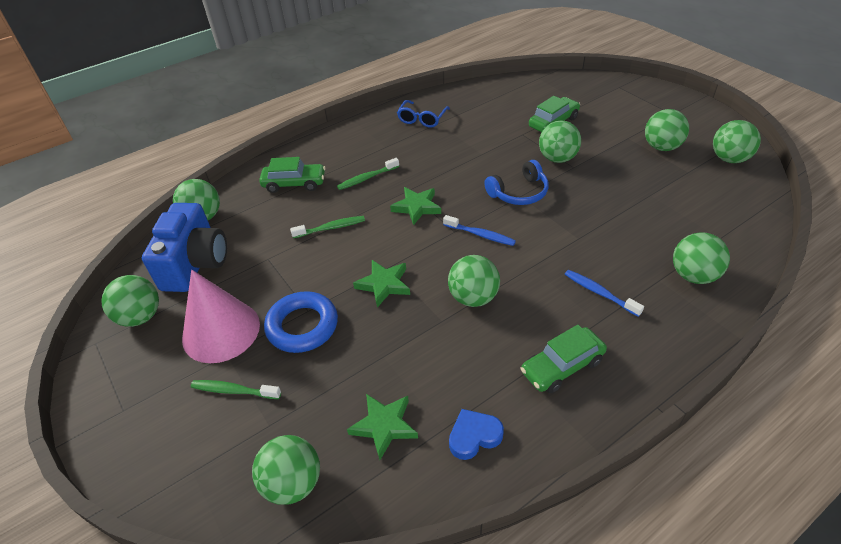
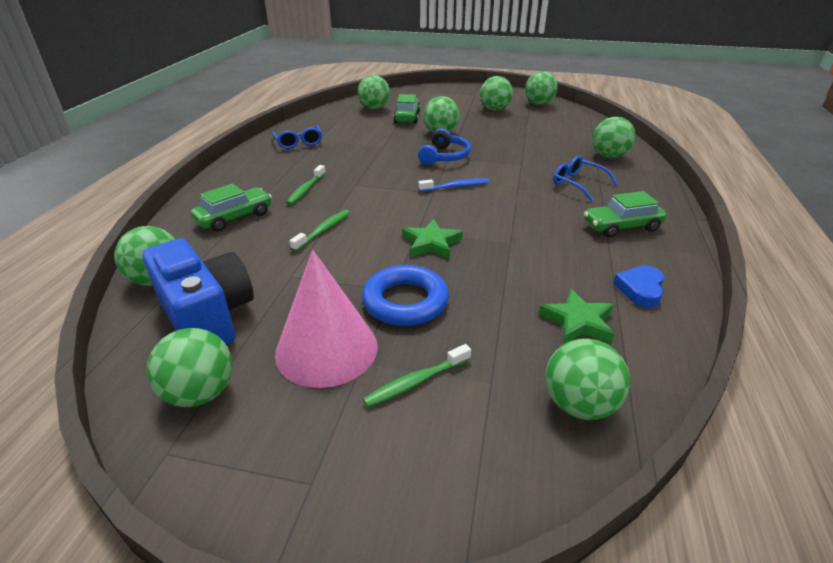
camera: 45 degrees left, 10 degrees down
green star [390,187,441,225] -> none
green ball [448,255,500,307] -> green ball moved to [358,75,390,110]
green car [520,325,607,393] -> green car turned 60 degrees clockwise [584,191,667,238]
blue toothbrush [565,270,644,317] -> blue glasses [553,156,618,201]

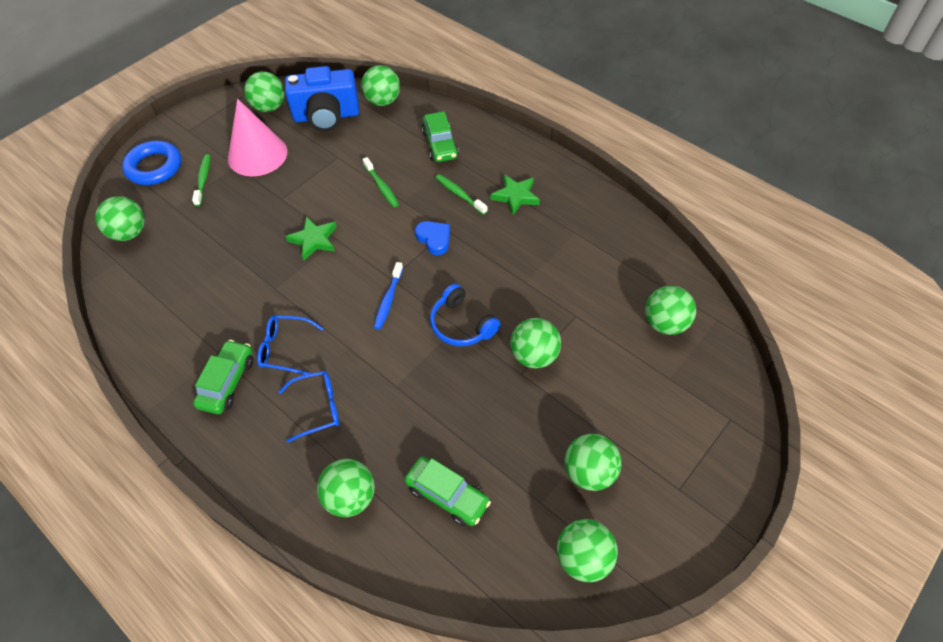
camera: 120 degrees right, 20 degrees up
blue glasses [272,125,322,149] -> blue glasses moved to [257,315,324,375]
blue ring [362,265,449,326] -> blue ring moved to [122,141,181,185]
green car [393,94,420,123] -> green car moved to [404,456,491,526]
green star [539,289,615,344] -> green star moved to [490,175,540,216]
blue heart [613,265,664,308] -> blue heart moved to [415,221,450,255]

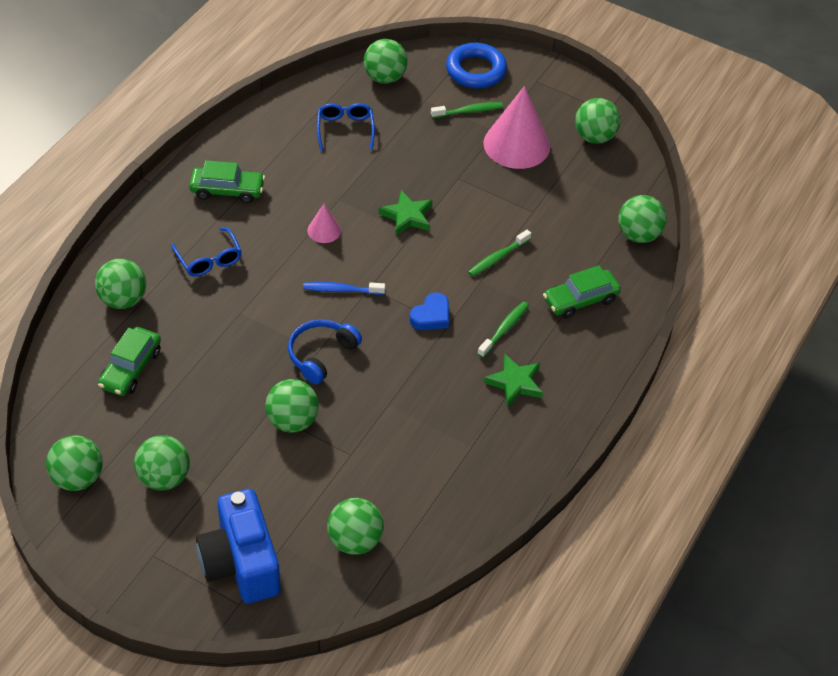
camera: 75 degrees right, 5 degrees down
blue glasses [257,315,324,375] -> blue glasses moved to [317,103,375,151]
blue camera [285,66,359,131] -> blue camera moved to [196,489,280,603]
none -> pink cone [307,204,341,243]

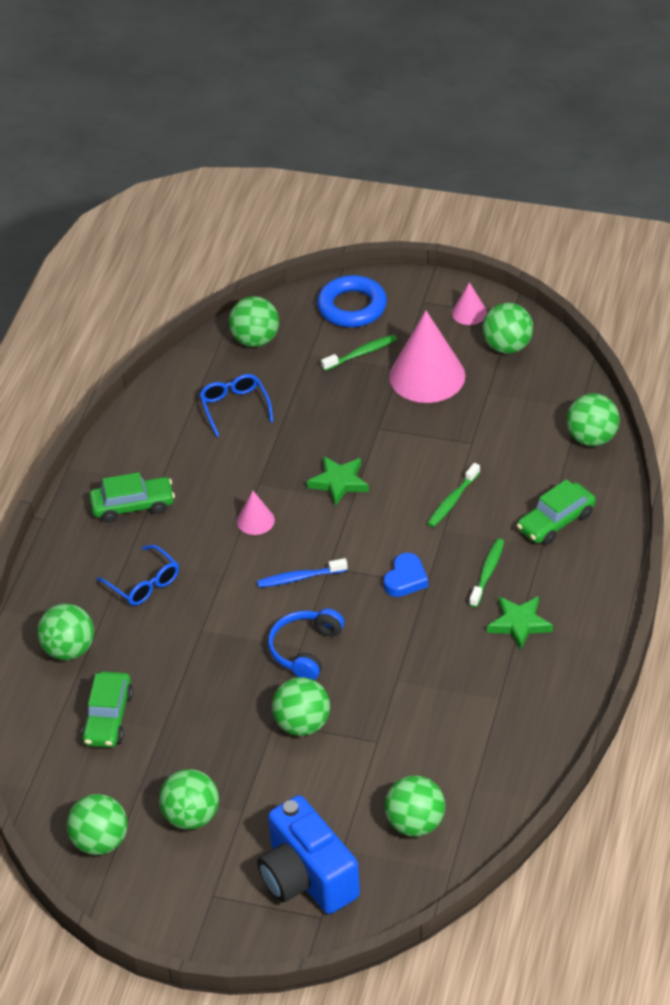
camera: 10 degrees left, 5 degrees down
none -> pink cone [452,282,487,325]

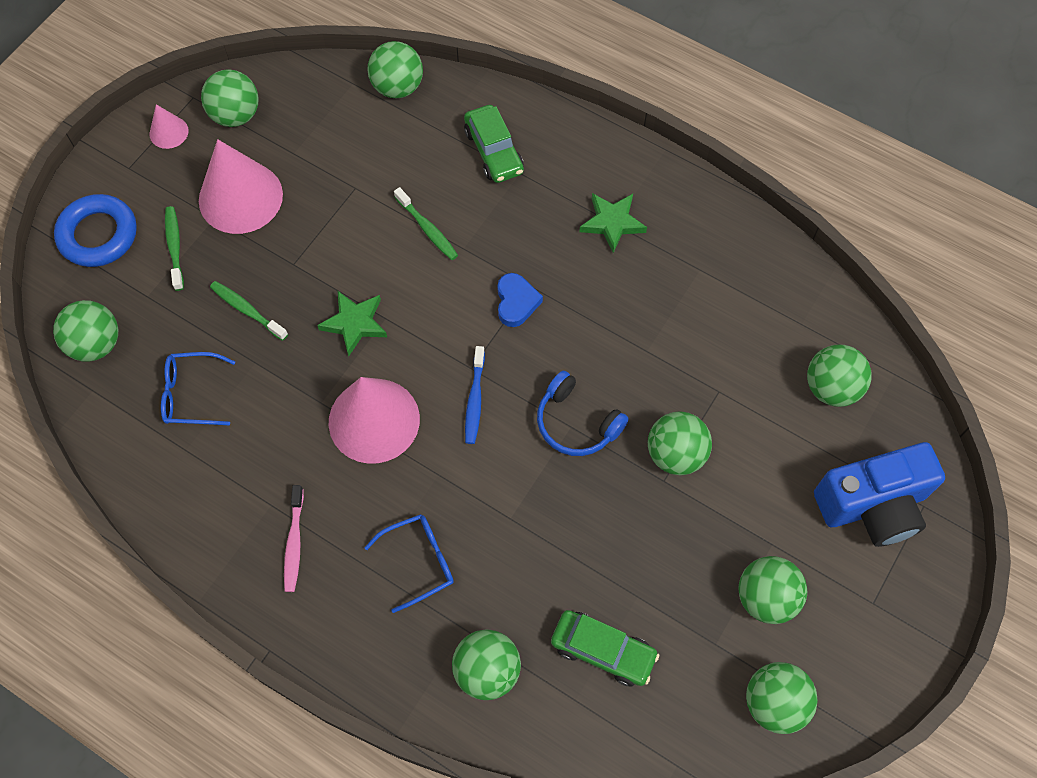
camera: 75 degrees left, 20 degrees up
green car [89,472,175,523] -> pink toothbrush [284,485,304,592]
pink cone [237,491,275,535] -> pink cone [329,377,420,464], size x2.10
blue heart [383,553,428,597] -> blue heart turned 45 degrees clockwise [497,273,543,327]
green toothbrush [469,539,504,608] -> green toothbrush moved to [210,281,288,341]

